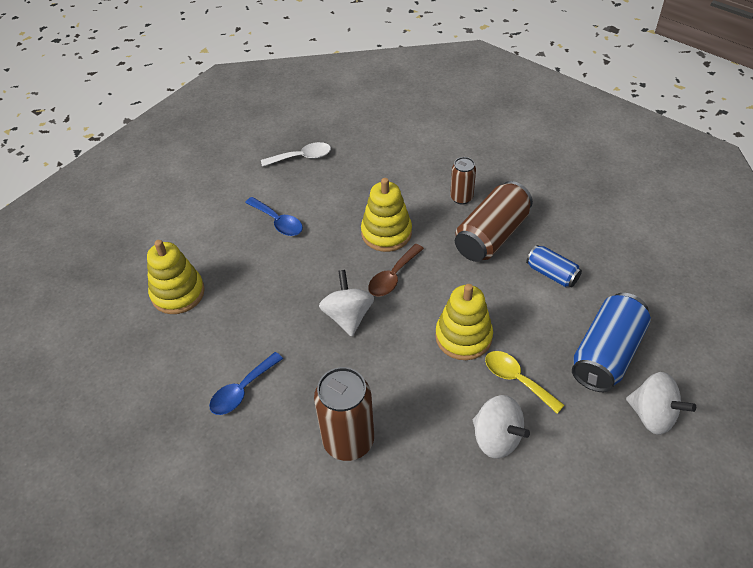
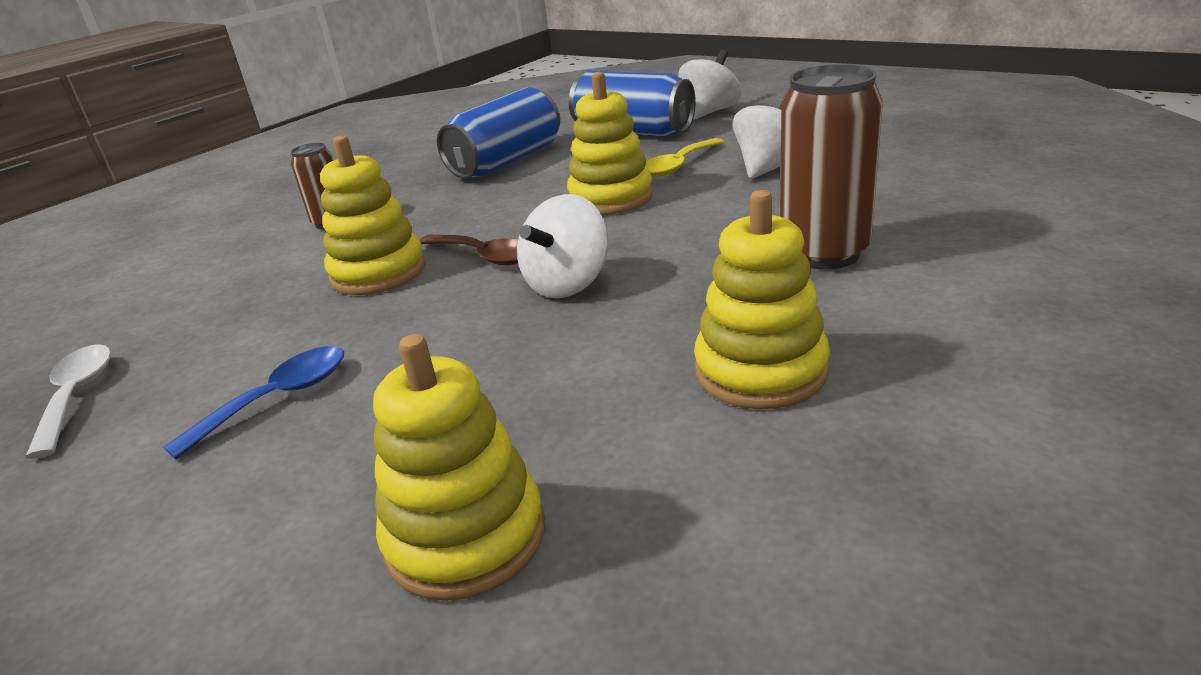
camera: 90 degrees left, 20 degrees down
blue spoon [209,352,283,415] -> yellow stacking toy [694,190,830,409]
white spinning top [319,270,374,337] -> white spinning top turned 45 degrees counterclockwise [517,194,608,298]
brown can [455,181,533,262] -> none
blue can [526,245,582,287] -> blue can [437,87,560,179], size x1.78

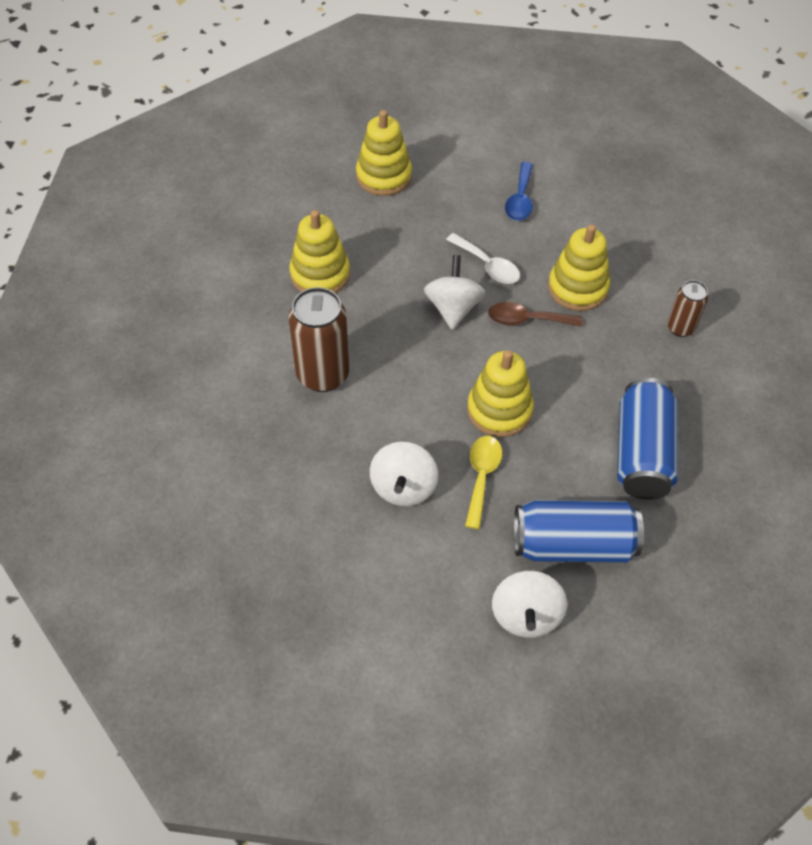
camera: 145 degrees right, 25 degrees up
white spoon [25,344,111,459] -> white spoon moved to [446,233,520,284]

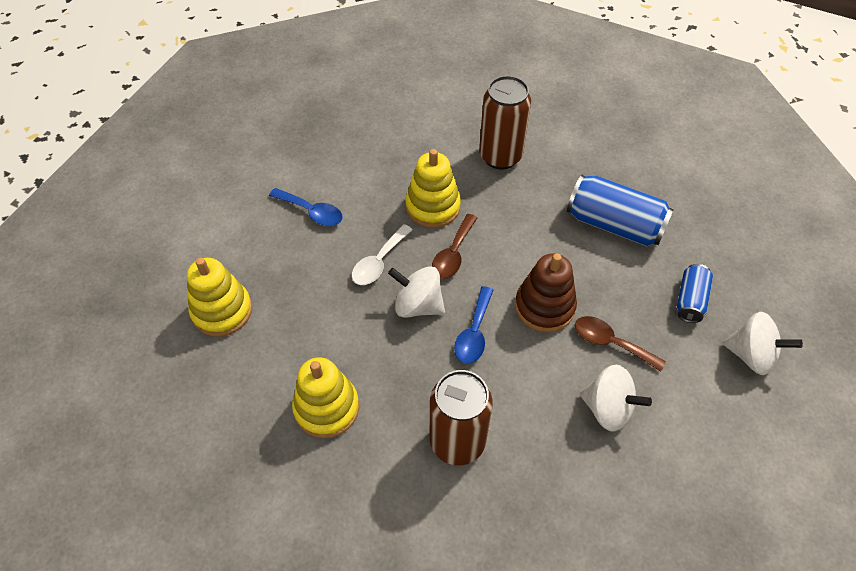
camera: 70 degrees left, 0 degrees up
white spoon [446,233,520,284] -> white spoon turned 150 degrees clockwise [352,224,413,285]
yellow spoon [465,436,502,529] -> brown spoon [575,316,666,372]
yellow stacking toy [467,350,534,437] -> brown stacking toy [515,253,577,332]
blue can [514,500,644,562] -> blue can [677,264,713,323], size x0.56
brown can [667,280,708,337] -> brown can [479,76,531,170], size x1.78
none -> blue spoon [454,286,493,364]

